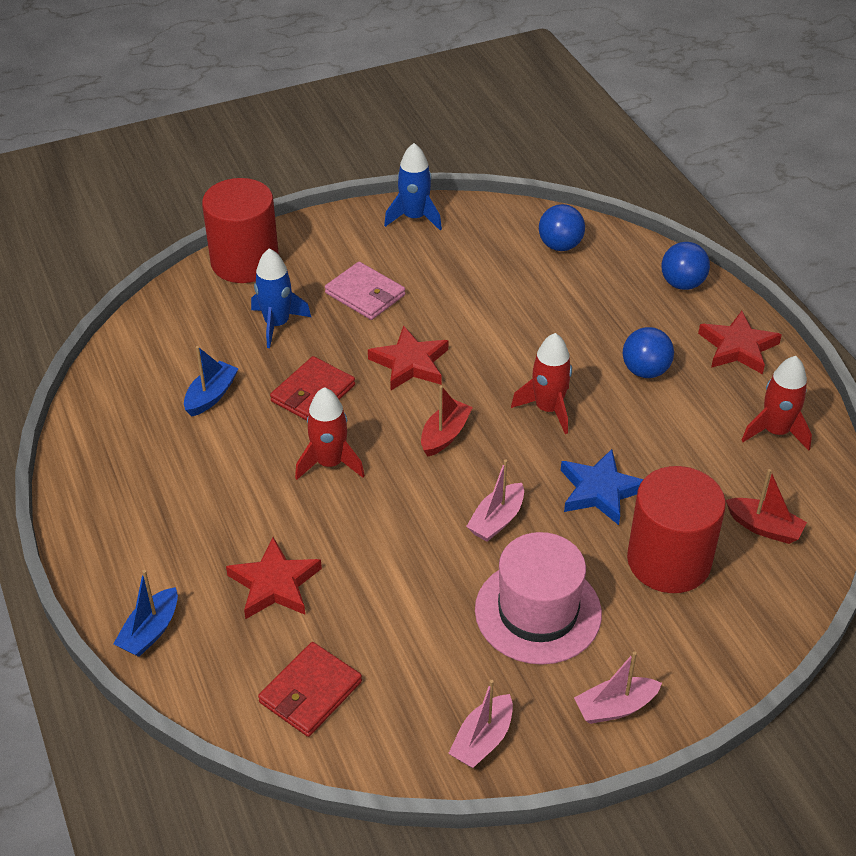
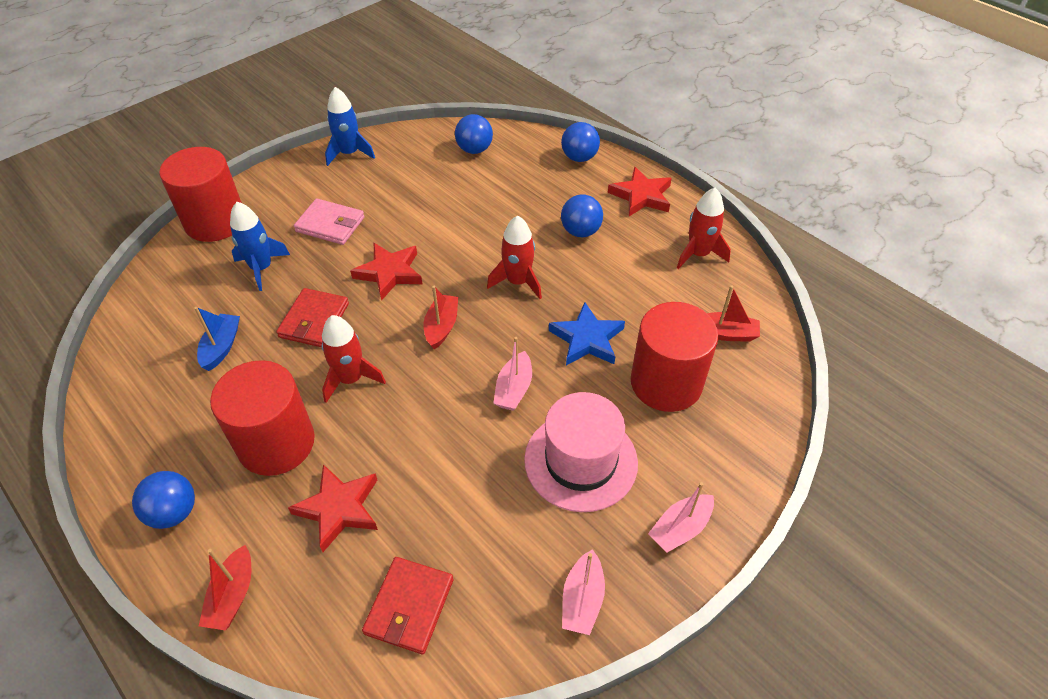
camera: 20 degrees left, 5 degrees up
blue boat [113,570,178,657] -> red boat [199,545,251,630]
none -> blue ball [132,471,195,529]
none -> red cylinder [210,360,315,476]

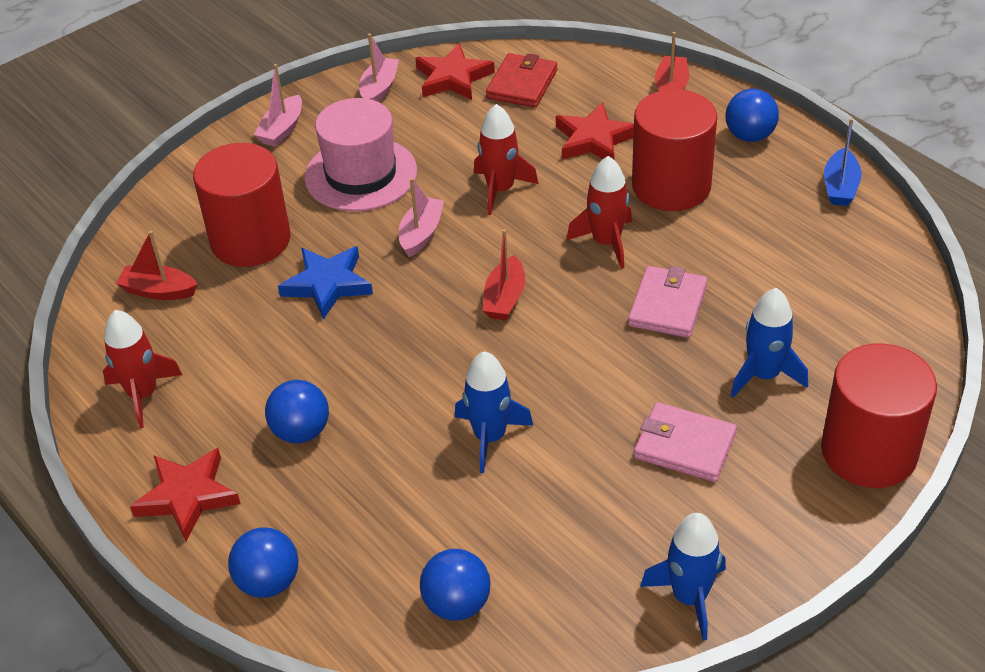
camera: 175 degrees left, 5 degrees down
blue boat [194,307,240,371] -> blue boat moved to [824,118,862,206]
red wallet [276,288,349,347] -> pink wallet [628,266,708,338]
red star [350,243,422,301] -> red star moved to [415,43,495,100]
red rocket [487,215,542,299] -> red rocket moved to [474,104,538,215]
pink boat [648,482,714,553] -> pink boat turned 150 degrees clockwise [254,64,302,147]
none -> blue rocket [455,351,533,473]

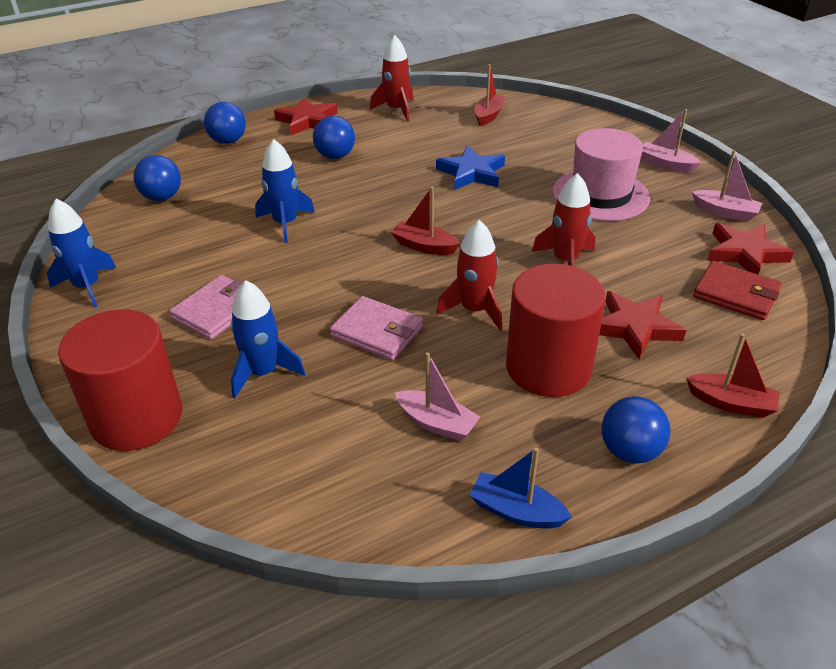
camera: 100 degrees right, 5 degrees down
red cylinder [193,143,290,267] -> none
pink boat [399,178,444,257] -> pink boat moved to [395,353,480,441]

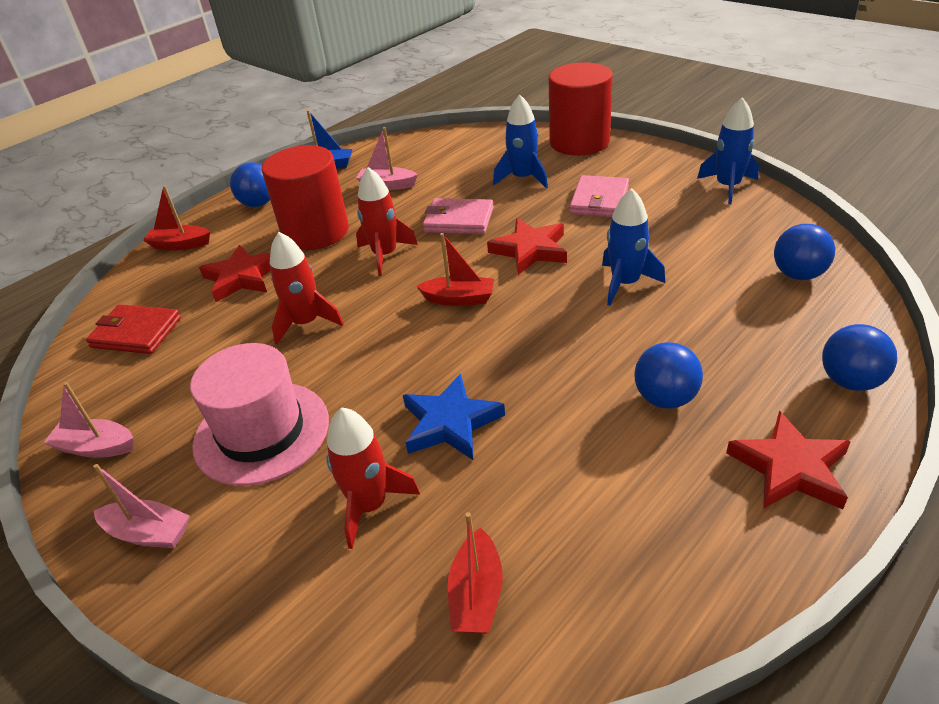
camera: 165 degrees right, 0 degrees up
red rocket [370,35,413,122] -> red rocket moved to [327,407,420,549]
red star [707,223,794,274] -> red star moved to [487,218,567,275]

